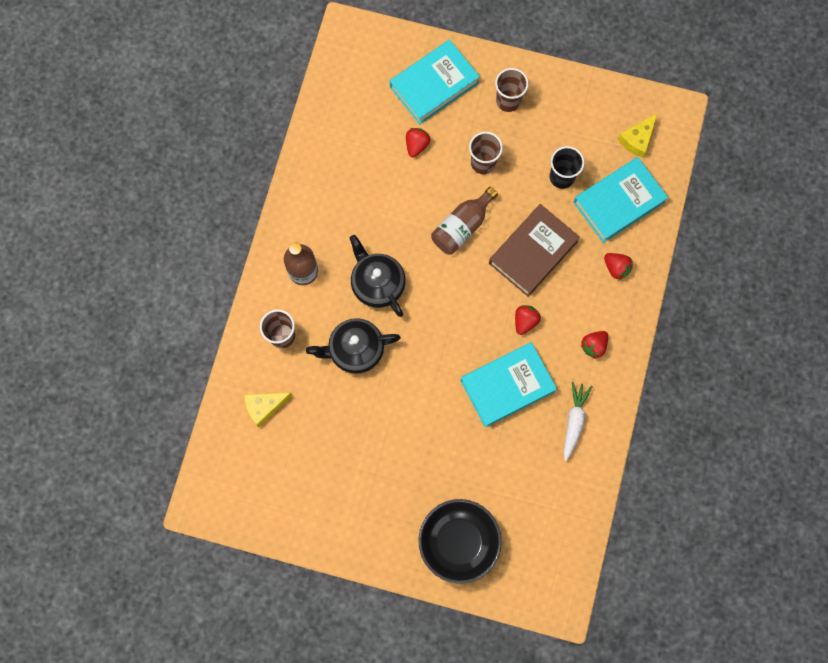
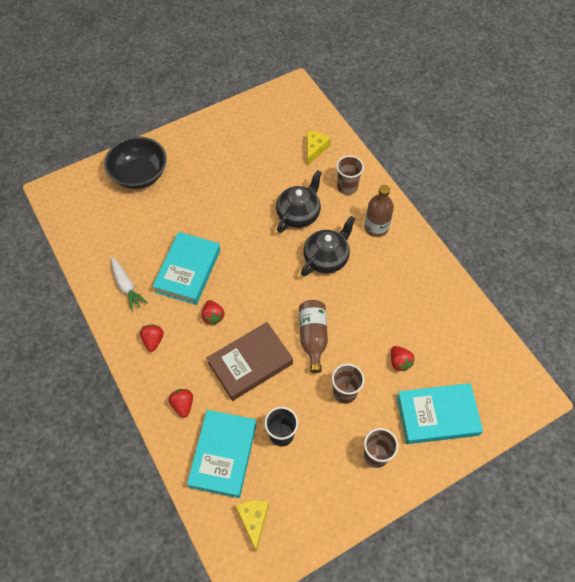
camera: 135 degrees right, 15 degrees down
black teapot [350,235,406,317] -> black teapot turned 60 degrees counterclockwise [301,216,355,276]
turquoise book [390,40,480,124] -> turquoise book turned 75 degrees clockwise [396,383,483,444]
brown book [489,204,580,297] -> brown book turned 60 degrees clockwise [207,322,293,401]
red strawberry [604,253,633,280] -> red strawberry turned 75 degrees clockwise [169,389,193,418]

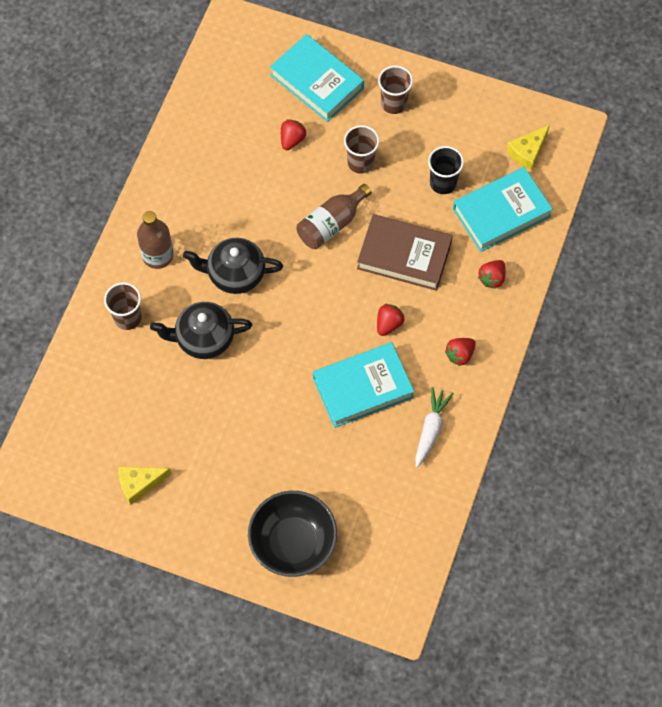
camera: 130 degrees left, 5 degrees up
yellow cheese [307,131,331,166] -> yellow cheese moved to [119,466,171,505]

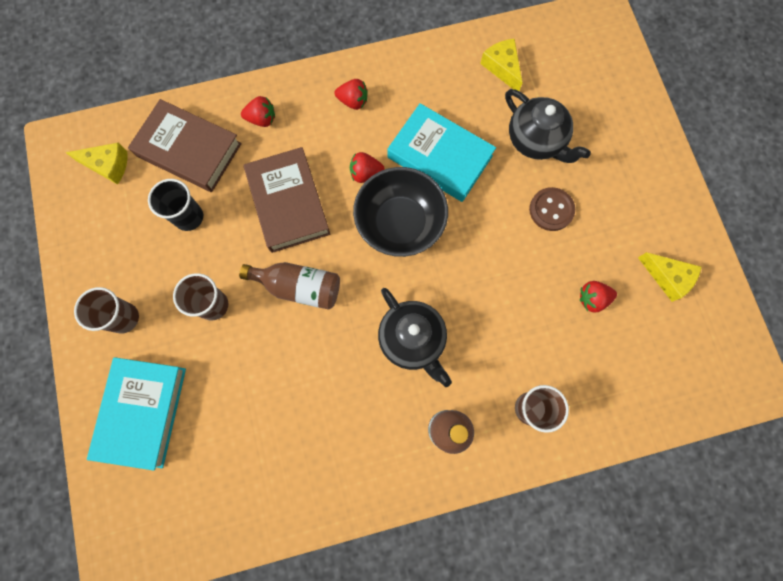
camera: 125 degrees left, 10 degrees up
black teapot [150,302,252,359] -> black teapot moved to [505,89,591,163]
black bowl [248,491,337,577] -> black bowl moved to [353,167,448,257]
red strawberry [281,119,306,150] -> red strawberry moved to [580,281,617,313]
white carrot [415,387,453,468] -> none
turquoise book [453,167,553,252] -> brown book [128,99,242,192]
none -> yellow cheese [480,38,522,91]
none -> brown button [529,187,575,231]

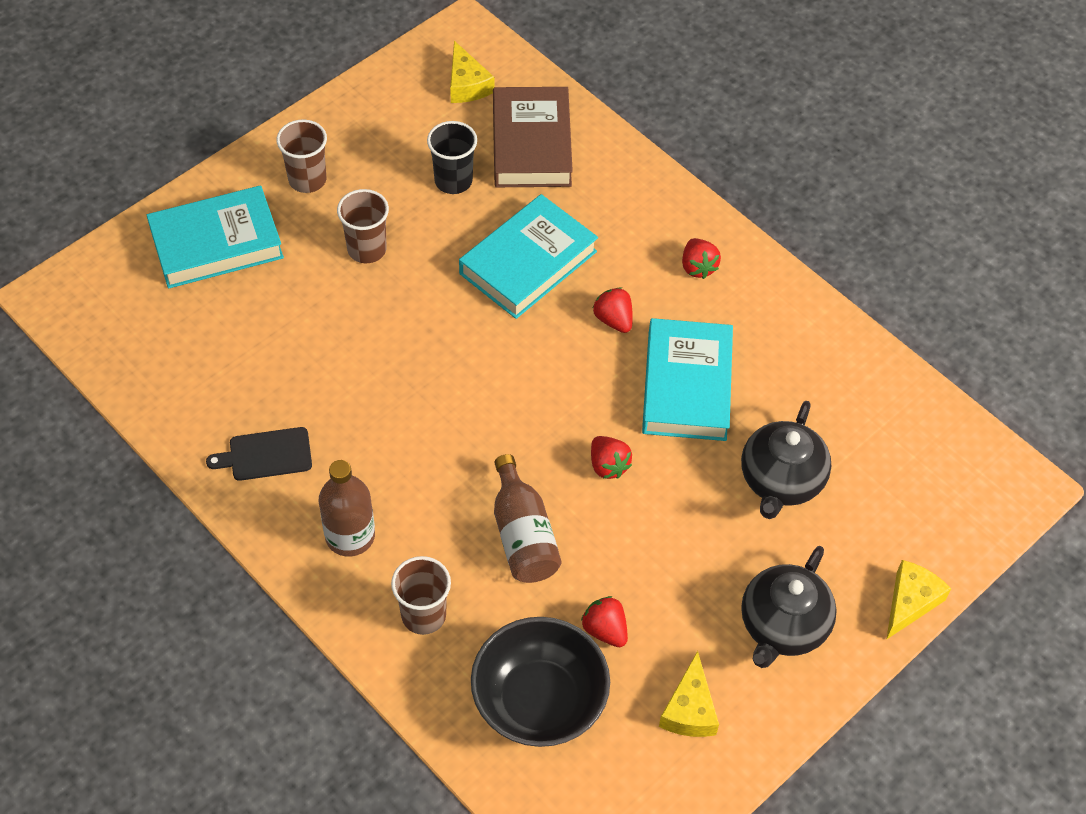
camera: 60 degrees right, 20 degrees down
brown bottle [239,262,340,310] -> brown bottle moved to [494,454,562,583]
red strawberry [241,96,275,127] -> red strawberry moved to [591,436,632,479]
brown book [243,147,330,253] -> turquoise book [459,194,598,319]
black bowl [353,167,448,257] -> black bowl moved to [471,617,610,747]
black teapot [378,288,452,387] -> black teapot moved to [741,546,837,668]
yellow cheese [480,38,522,91] -> yellow cheese moved to [886,560,951,640]
brown button [529,187,575,231] -> none
none -> black cutting board [206,427,312,481]

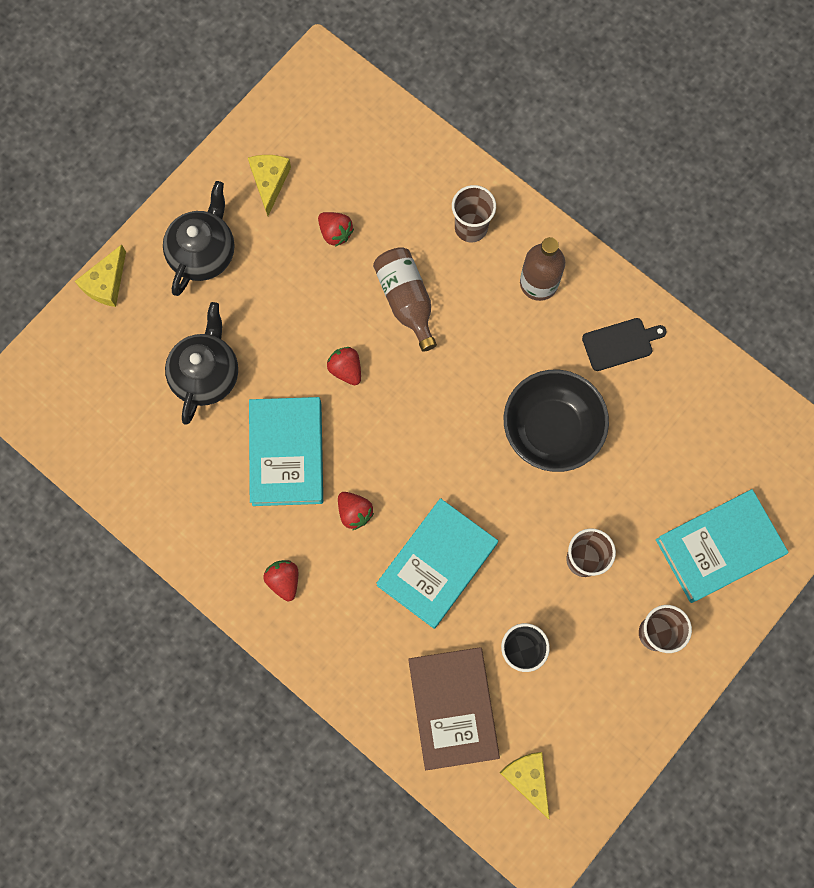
camera: 175 degrees right, 20 degrees up
black bowl [471,617,610,747] -> black bowl moved to [504,370,609,472]

